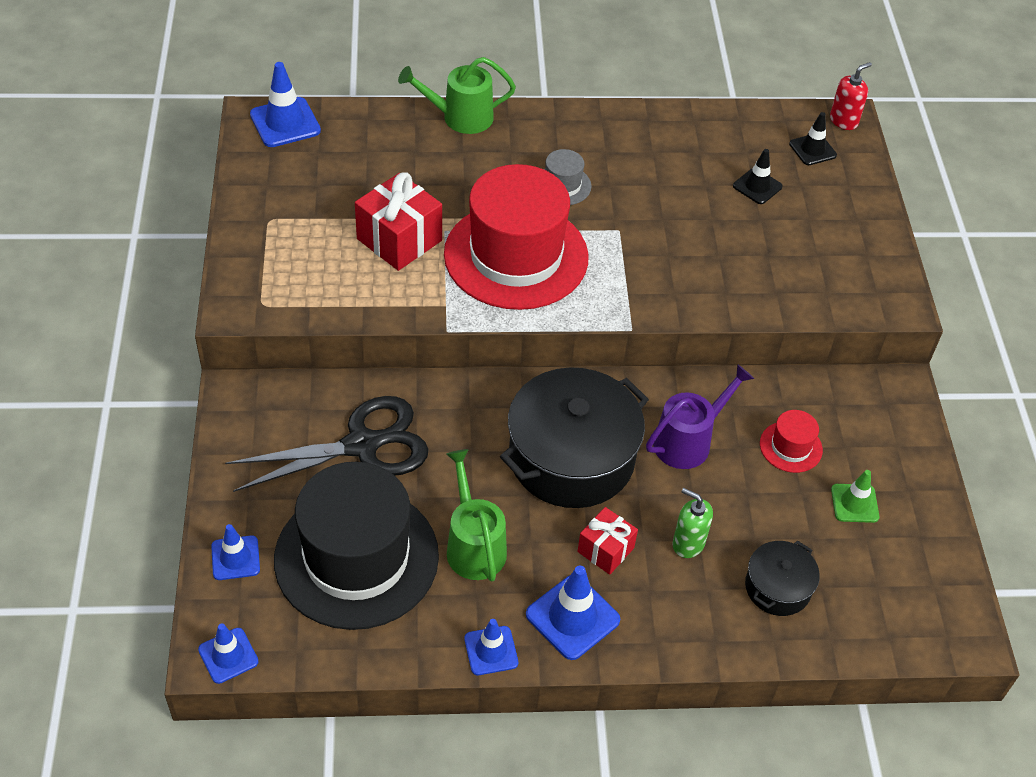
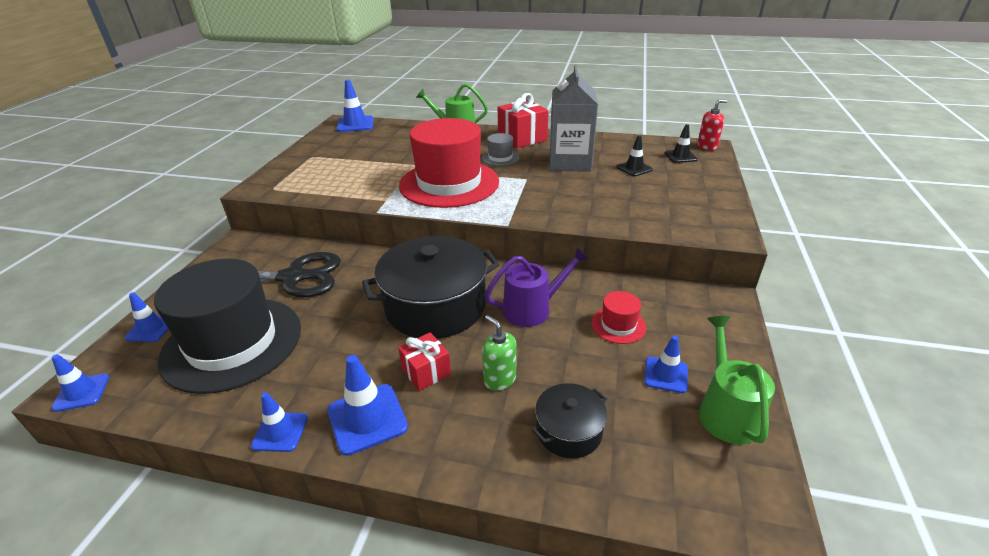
camera: 20 degrees right, 15 degrees down
red gift [355,172,442,271] -> red gift moved to [498,93,549,148]
green watering can [446,449,507,582] -> green watering can moved to [699,316,775,445]
green traffic cone [831,470,879,523] -> blue traffic cone [644,336,688,393]
none -> grey carton [550,64,598,172]

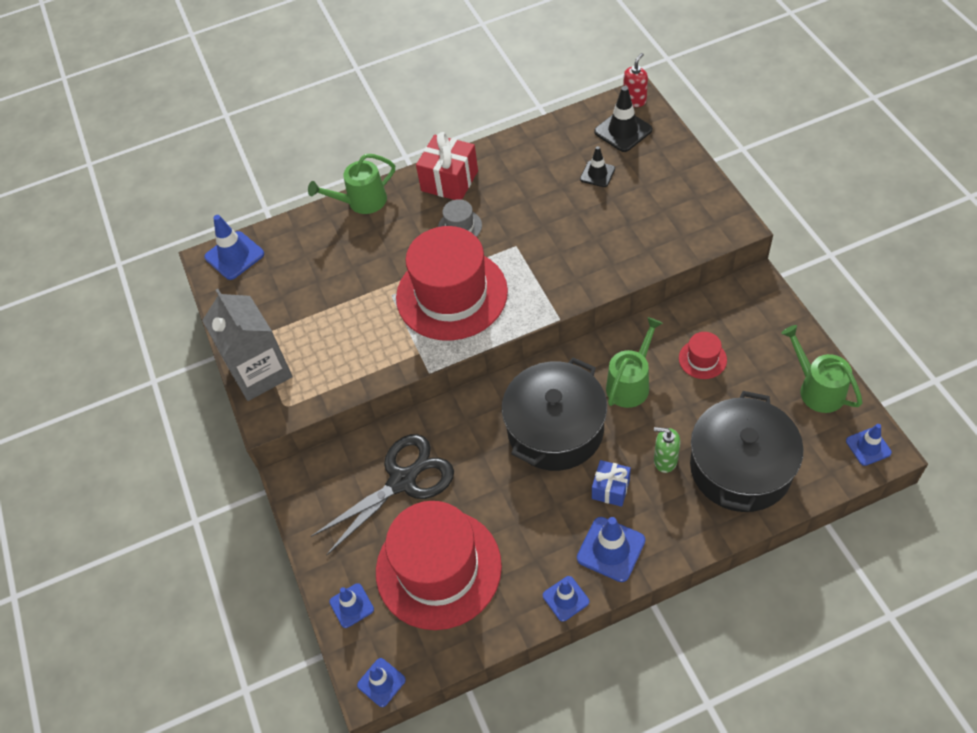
camera: 30 degrees left, 20 degrees up
black hat [154,258,301,394] -> red hat [376,501,502,630]
red gift [398,332,451,391] -> blue gift [592,460,631,507]
purple watering can [485,247,589,327] -> green watering can [606,317,663,408]
black pot [532,383,607,458] -> black pot [690,391,804,512], size x2.01
grey carton [550,64,598,172] -> grey carton moved to [202,289,293,401]
blue traffic cone [644,336,688,393] -> blue traffic cone moved to [846,424,892,466]
black traffic cone [664,124,698,163] -> black traffic cone [594,86,652,152], size x1.56

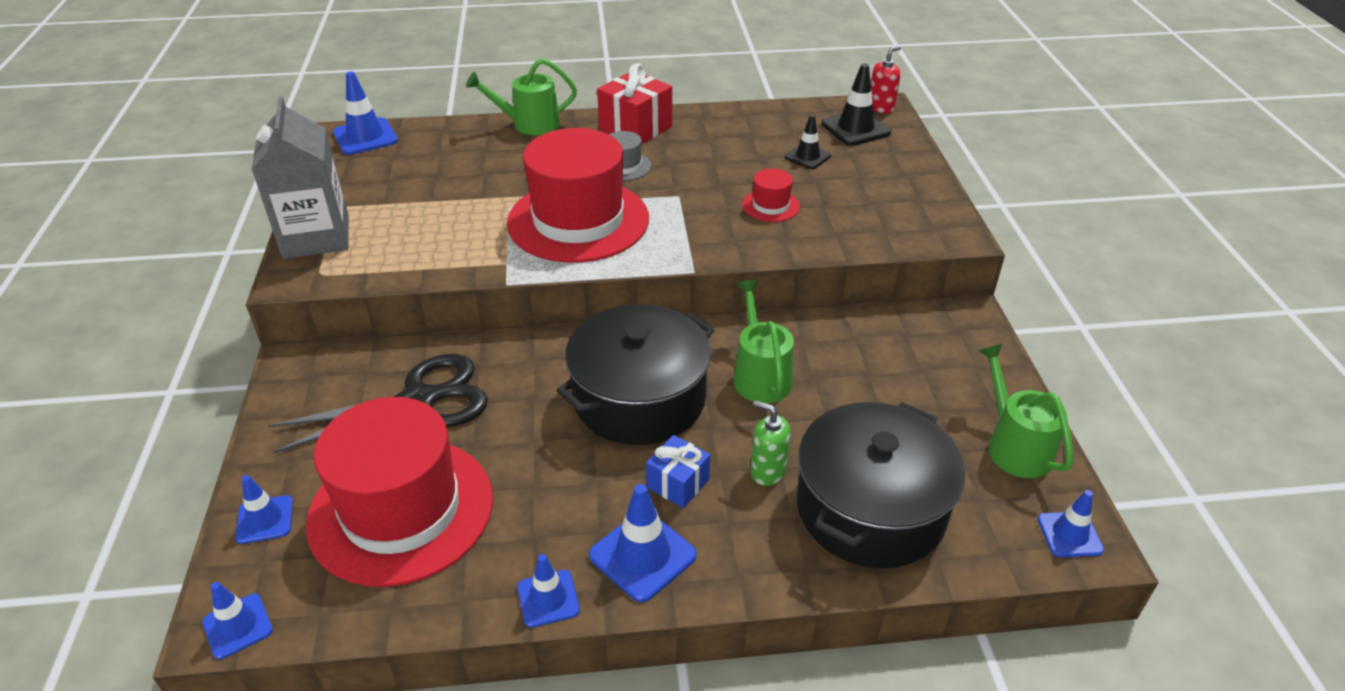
camera: 10 degrees right, 15 degrees down
green watering can [606,317,663,408] -> green watering can turned 60 degrees counterclockwise [733,279,794,403]
red hat [679,332,727,379] -> red hat moved to [742,169,800,222]

